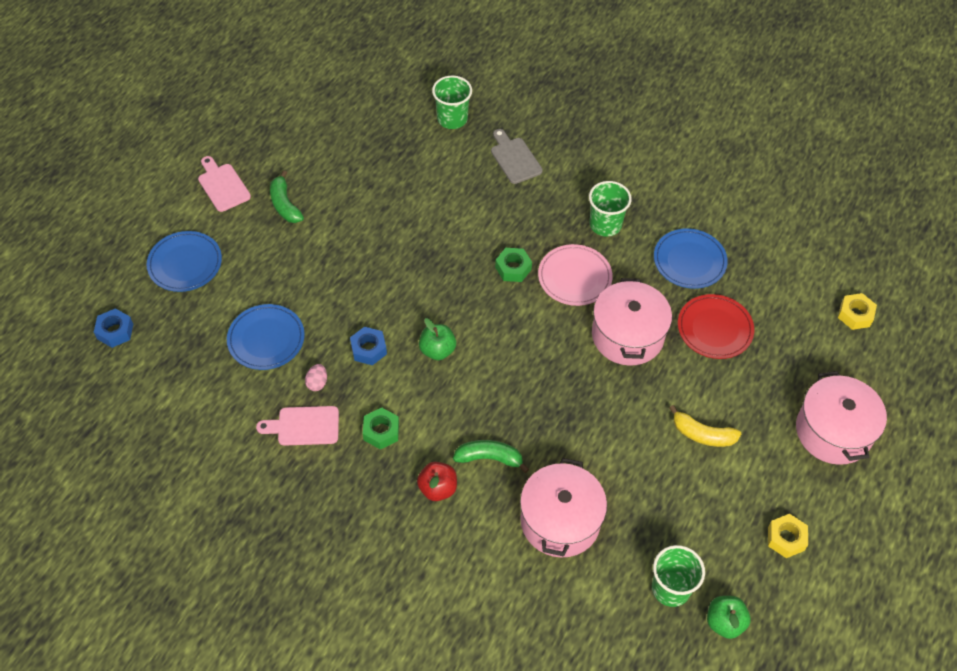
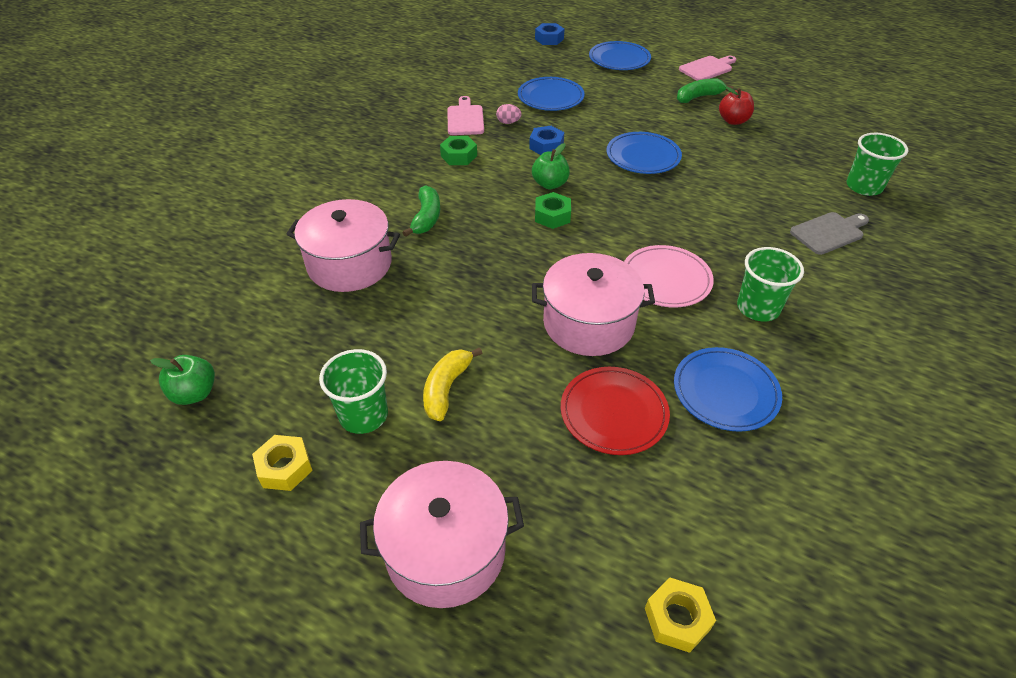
camera: 90 degrees right, 10 degrees down
red apple [417,462,457,501] -> red apple moved to [719,86,754,125]
green nut [495,248,532,282] -> green nut moved to [535,192,571,229]
green cup [652,545,705,607] -> green cup moved to [319,349,388,434]
none -> blue plate [606,132,682,174]

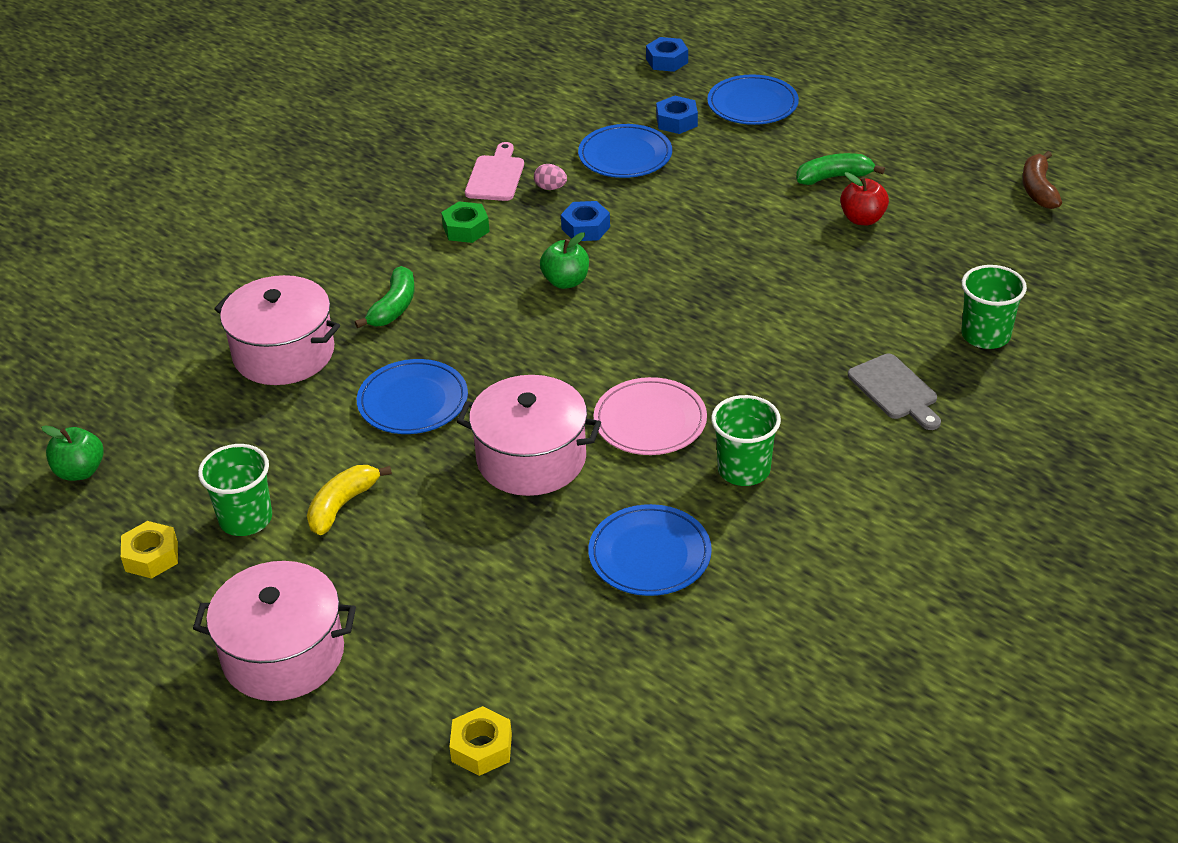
camera: 15 degrees right, 5 degrees down
green nut [535,192,571,229] -> none
red plate [561,367,670,455] -> none
blue plate [606,132,682,174] -> blue plate moved to [357,359,468,434]
pink cutting board [679,56,736,81] -> none
grey cutting board [790,212,869,255] -> grey cutting board turned 75 degrees clockwise [848,354,941,430]
none -> blue nut [656,96,698,134]
none -> brown banana [1022,151,1062,209]

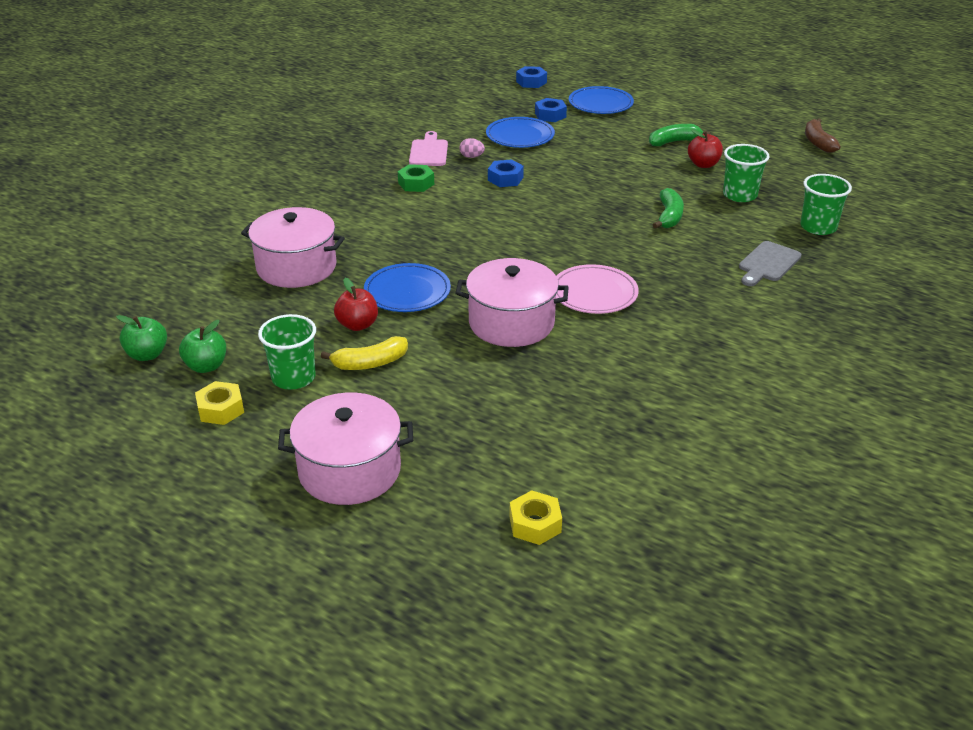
camera: 10 degrees left, 5 degrees down
yellow banana [307,465,392,535] -> yellow banana turned 135 degrees counterclockwise [321,336,408,370]
green banana [355,266,415,328] -> green banana moved to [653,188,684,229]
green apple [540,232,589,289] -> green apple moved to [179,320,226,373]
blue plate [588,504,712,596] -> none
green cup [711,395,781,486] -> green cup moved to [723,144,770,202]
grey cutting board [848,354,941,430] -> grey cutting board turned 75 degrees clockwise [739,241,801,286]
none -> red apple [334,278,378,331]

